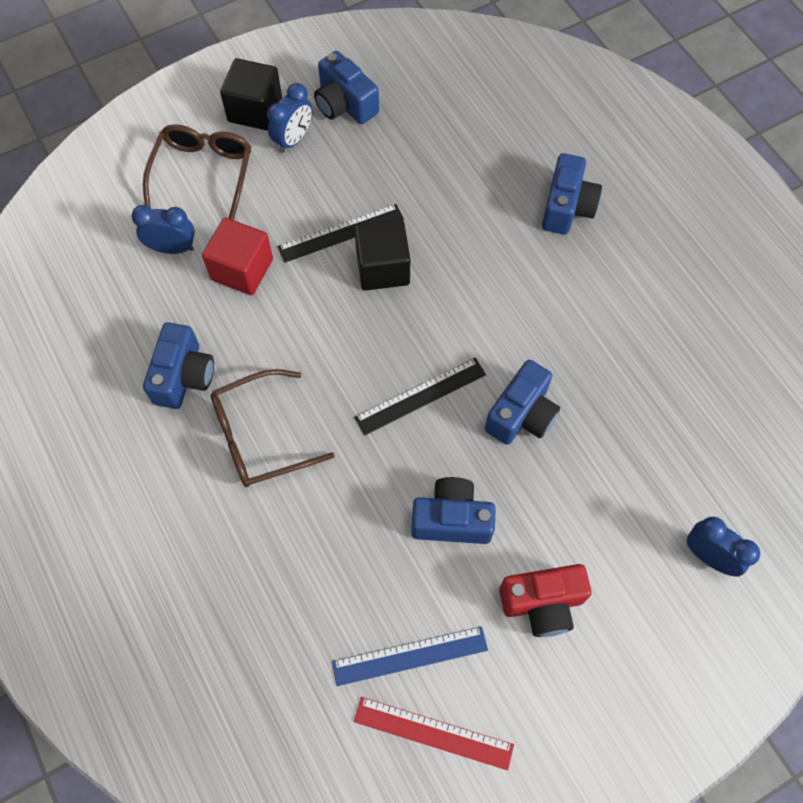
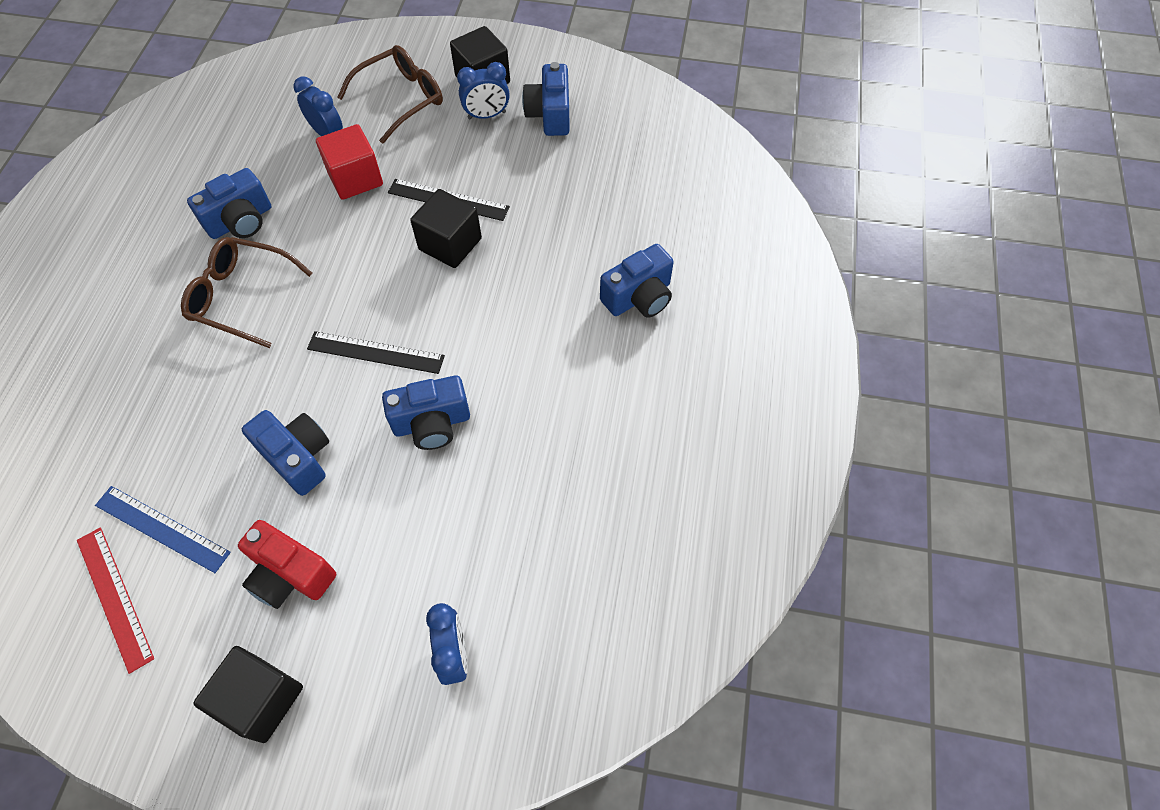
camera: 40 degrees right, 5 degrees down
none -> black cube [193,646,303,743]

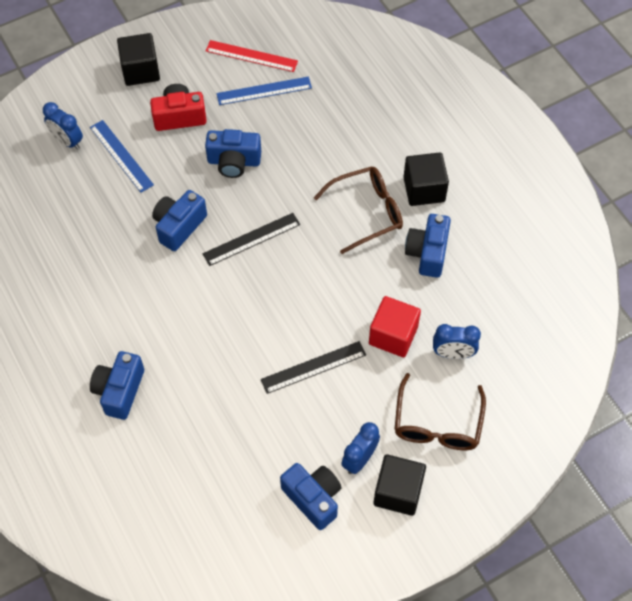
camera: 140 degrees right, 0 degrees up
black cube [410,189,482,268] -> black cube moved to [403,152,449,206]
none -> blue ruler [90,120,154,193]

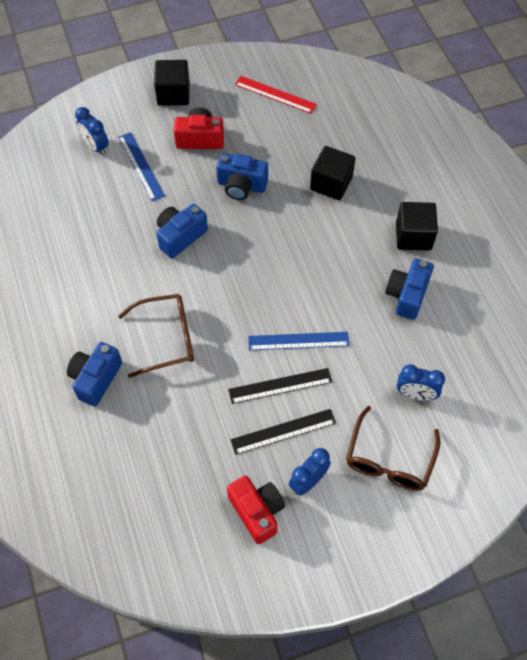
camera: 10 degrees right, 0 degrees up
black ruler [203,213,300,266] -> black ruler moved to [231,409,336,455]
blue ruler [216,77,312,105] -> blue ruler moved to [248,332,349,351]
blue camera [280,463,342,530] -> red camera [227,476,285,544]
brown glasses [314,167,403,254] -> brown glasses moved to [118,294,194,378]
red cube [369,296,421,357] -> none
black cube [374,455,426,516] -> black cube moved to [310,146,355,200]

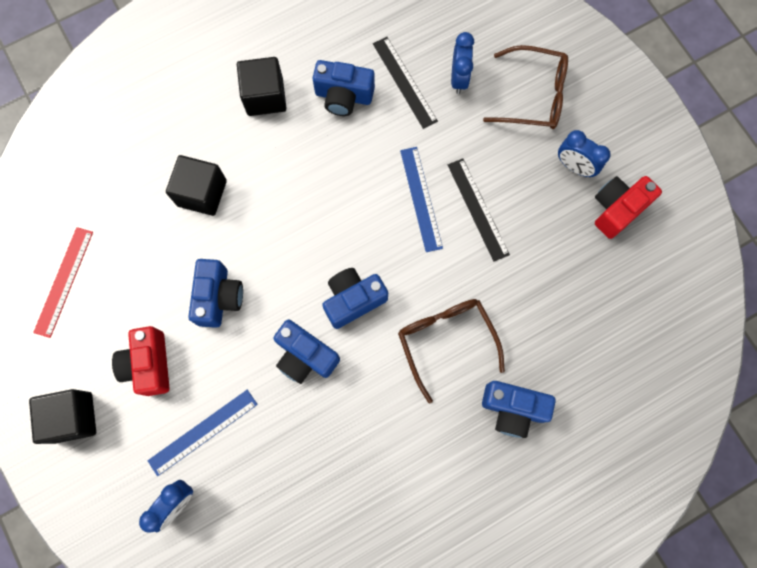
camera: 100 degrees left, 15 degrees up
black ruler [231,409,336,455] -> black ruler moved to [373,37,438,129]
none -> blue camera [322,268,388,329]

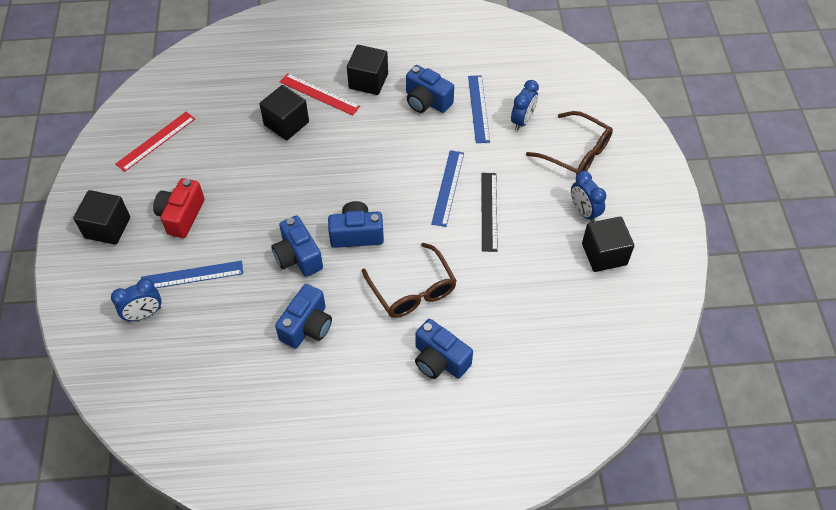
camera: 25 degrees right, 20 degrees down
blue camera [188,259,243,328] -> blue camera moved to [275,284,332,349]
black ruler [373,37,438,129] -> blue ruler [468,75,490,143]
brown glasses [398,299,505,403] -> brown glasses turned 150 degrees clockwise [362,243,457,318]
red camera [595,176,662,239] -> black cube [582,217,634,272]
none -> red ruler [280,73,360,116]

